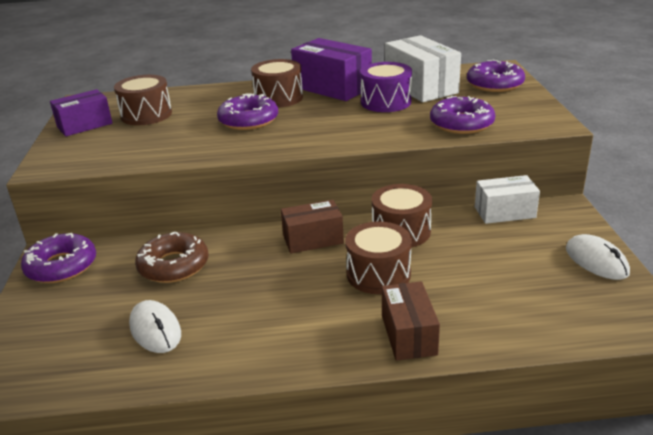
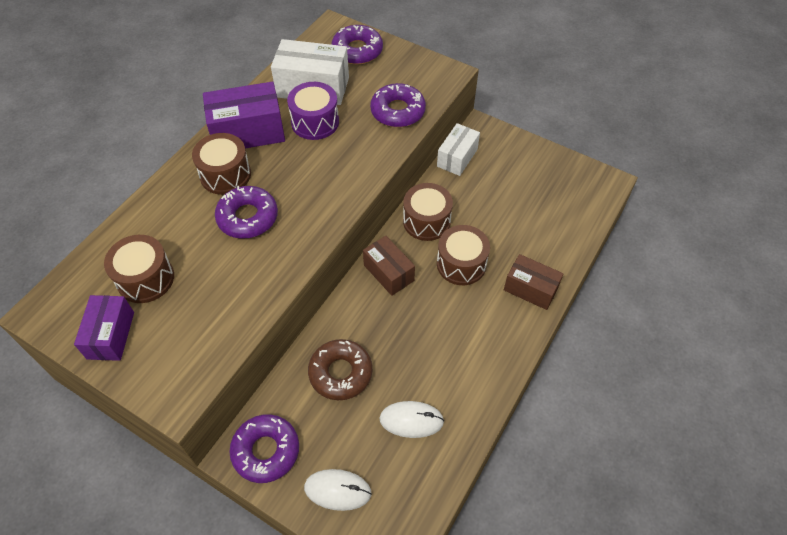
camera: 55 degrees left, 25 degrees up
brown box [281,200,344,253] -> brown box turned 60 degrees counterclockwise [363,236,415,296]
white mouse [566,234,630,280] -> white mouse moved to [304,469,372,511]

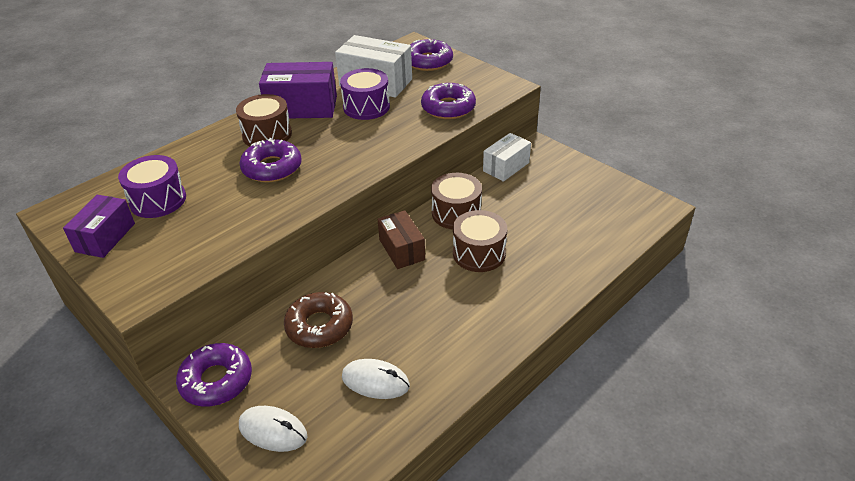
camera: 15 degrees right, 15 degrees down
brown drum [104,235,174,303] -> purple drum [118,155,186,218]
brown box [504,254,564,310] -> none

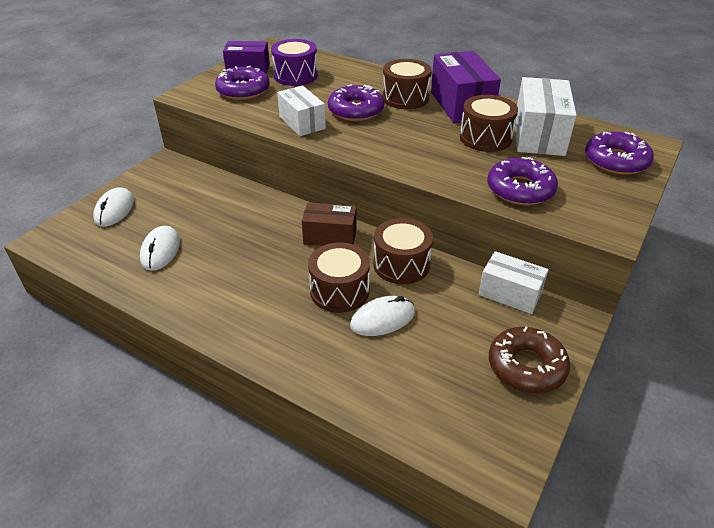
camera: 75 degrees right, 0 degrees up
purple donut [176,343,252,407] -> purple donut moved to [215,66,270,100]
brown donut [284,292,353,348] -> brown donut moved to [489,326,570,394]
purple drum [340,68,390,120] -> brown drum [460,95,518,152]
brown box [378,210,425,269] -> brown box turned 45 degrees clockwise [302,202,357,246]
none -> white box [277,86,326,136]
none -> white mouse [350,296,415,336]

